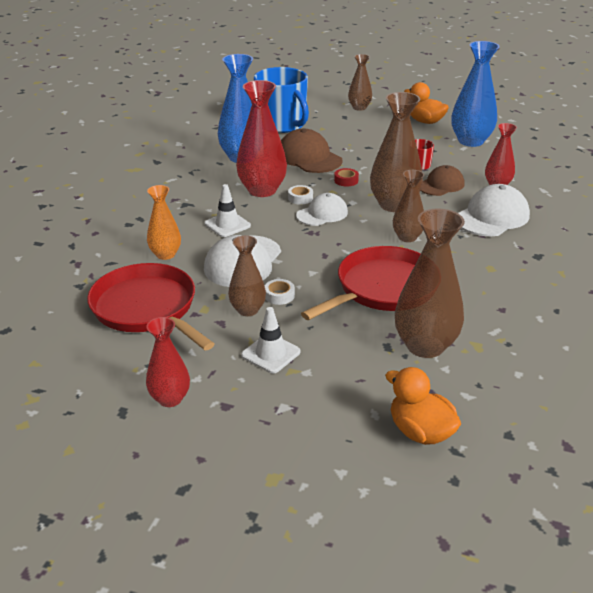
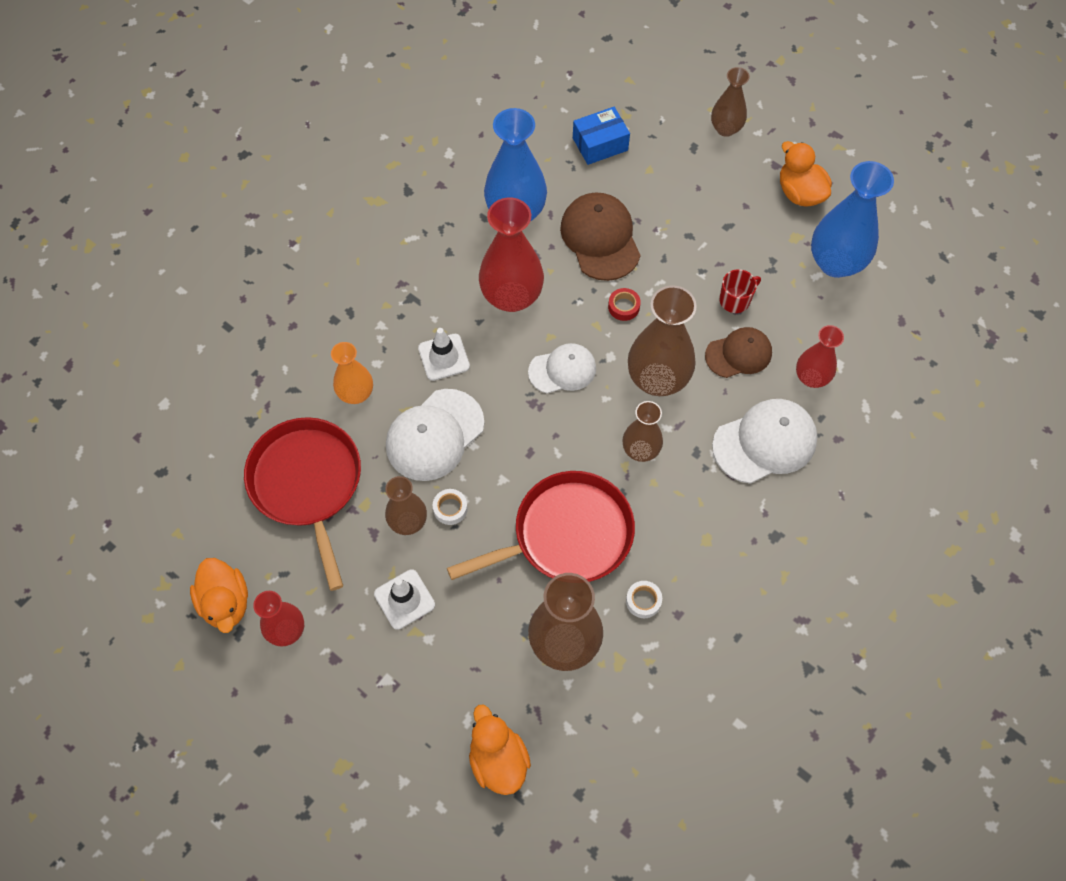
camera: 20 degrees right, 30 degrees up
blue mug [254,67,309,133] -> blue box [573,107,630,165]
white tape [288,185,313,205] -> white tape moved to [626,581,662,618]
none -> orange duck [190,558,248,633]

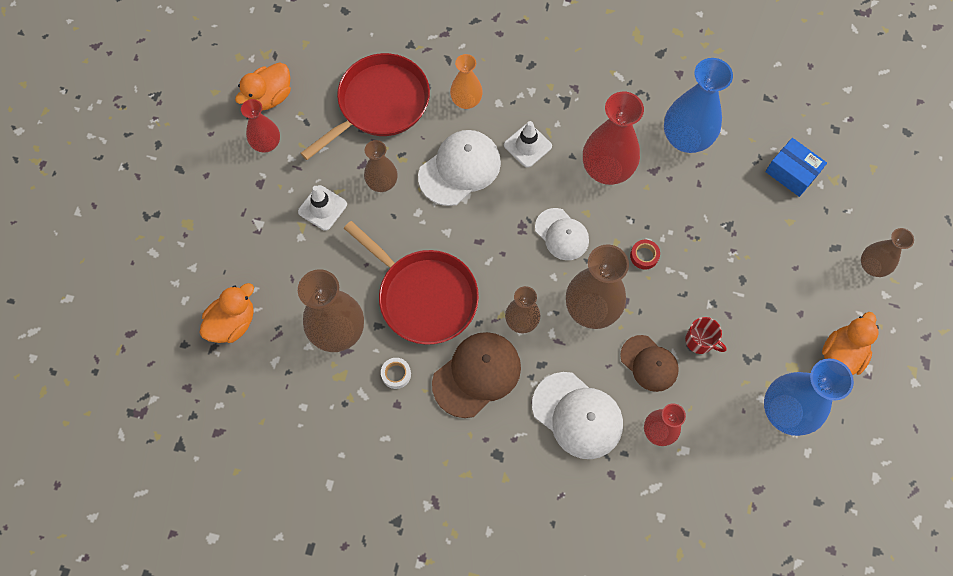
camera: 65 degrees right, 5 degrees up
white cap [386,389,484,481] -> white cap turned 120 degrees clockwise [418,130,501,206]
white tape [433,489,468,525] -> none
brown cap [560,192,641,281] -> brown cap moved to [432,332,521,418]

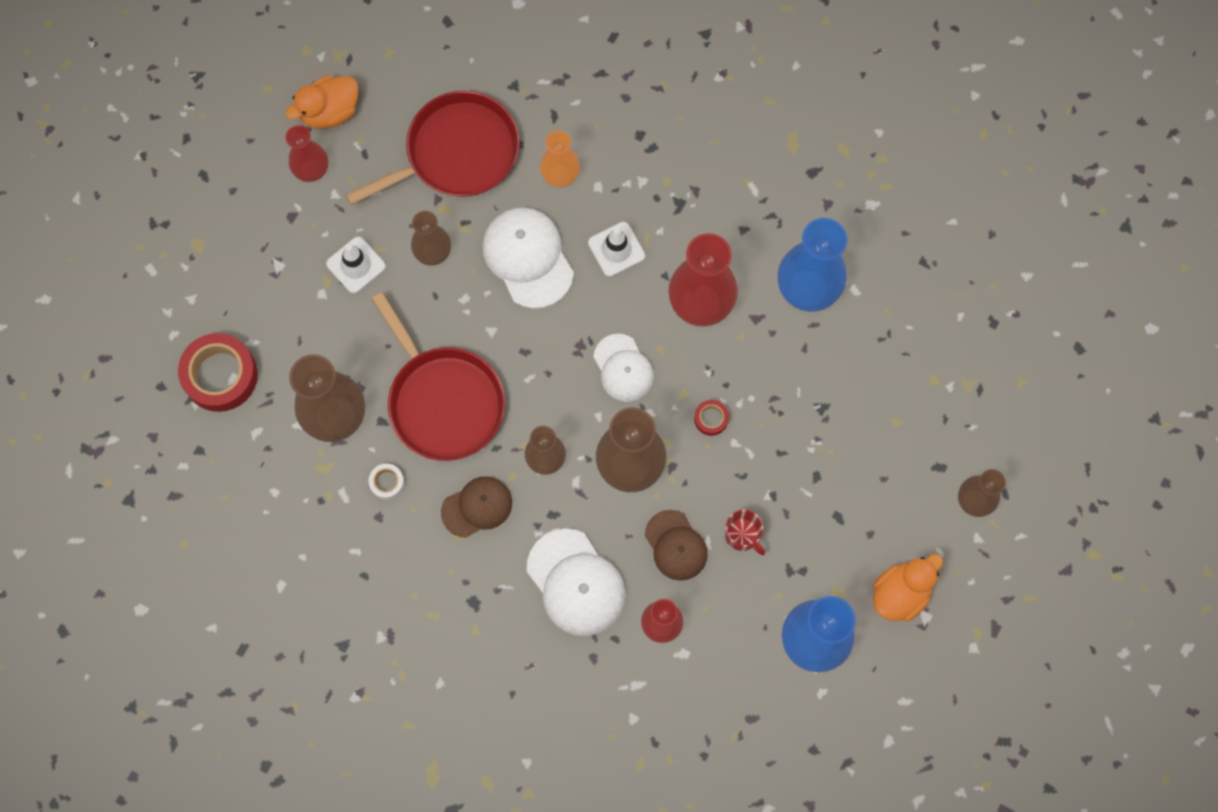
camera: 15 degrees right, 5 degrees up
orange duck [199,283,254,343] -> red tape [178,333,258,412]
white cap [418,130,501,206] -> white cap turned 90 degrees counterclockwise [483,207,574,309]
brown cap [432,332,521,418] -> brown cap [441,476,512,538], size x0.66
blue box [765,138,827,197] -> none

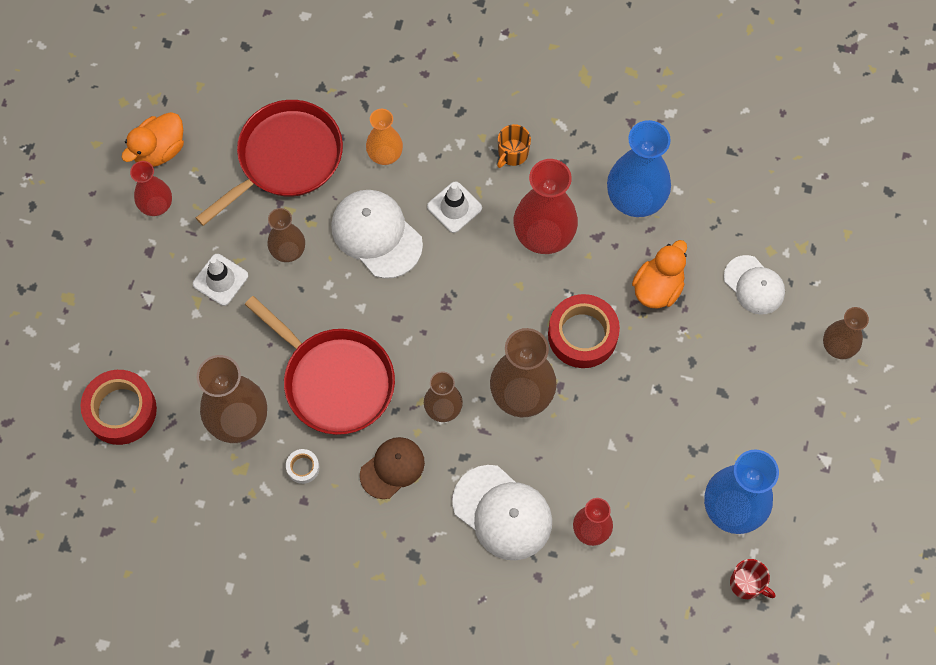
camera: 15 degrees left, 5 degrees down
white cap [593,334,654,402] -> white cap moved to [724,255,785,315]
brown cap [645,510,708,581] -> none
red tape [694,400,729,436] -> red tape [548,294,620,368], size x2.19
red mug [725,510,765,555] -> red mug moved to [730,559,776,599]
orange duck [873,554,943,622] -> orange duck moved to [632,240,687,309]
none -> orange mug [497,124,531,168]

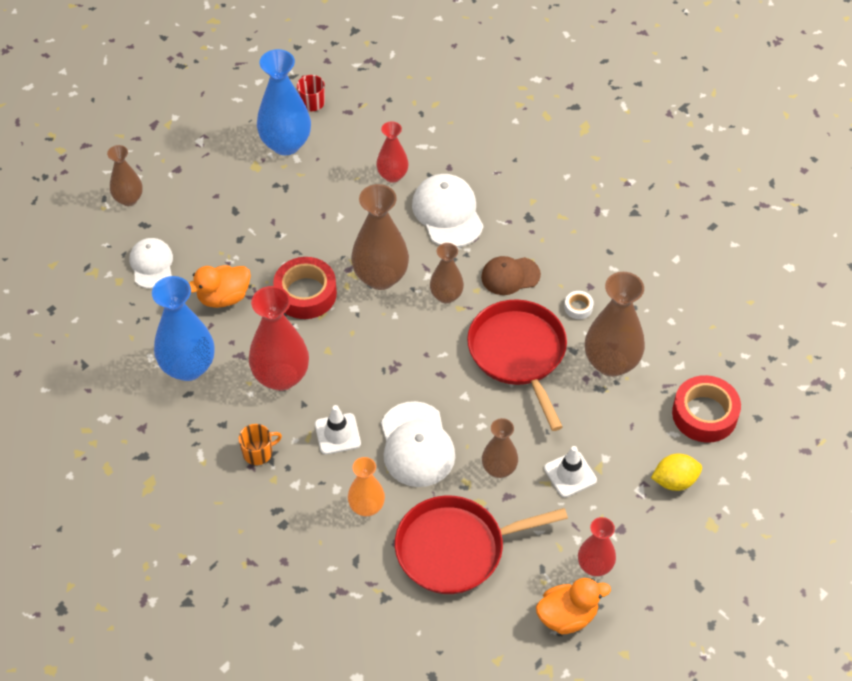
camera: 150 degrees left, 15 degrees down
none -> yellow lemon [651,454,702,491]

